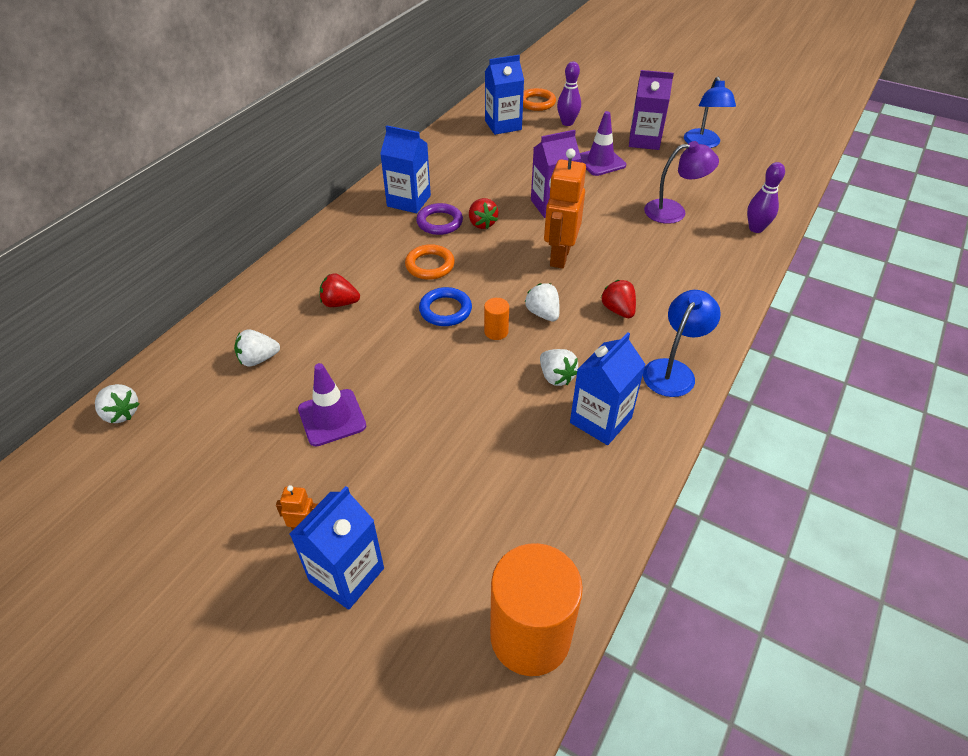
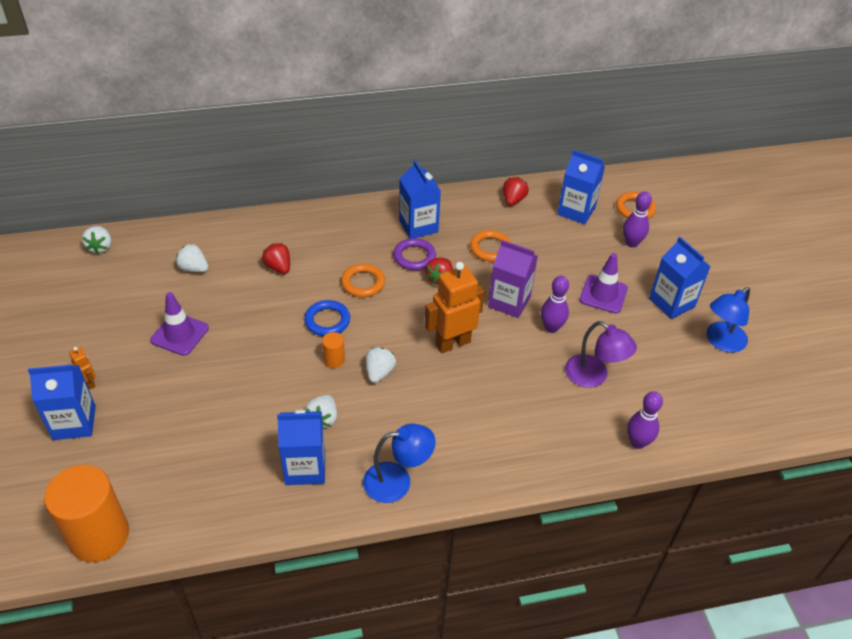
camera: 45 degrees right, 0 degrees up
red strawberry [601,280,636,318] -> red strawberry moved to [503,177,529,206]
purple carton [629,70,674,150] -> blue carton [649,237,711,319]
none -> orange ring [470,230,511,261]
none -> purple bowling pin [541,276,569,333]

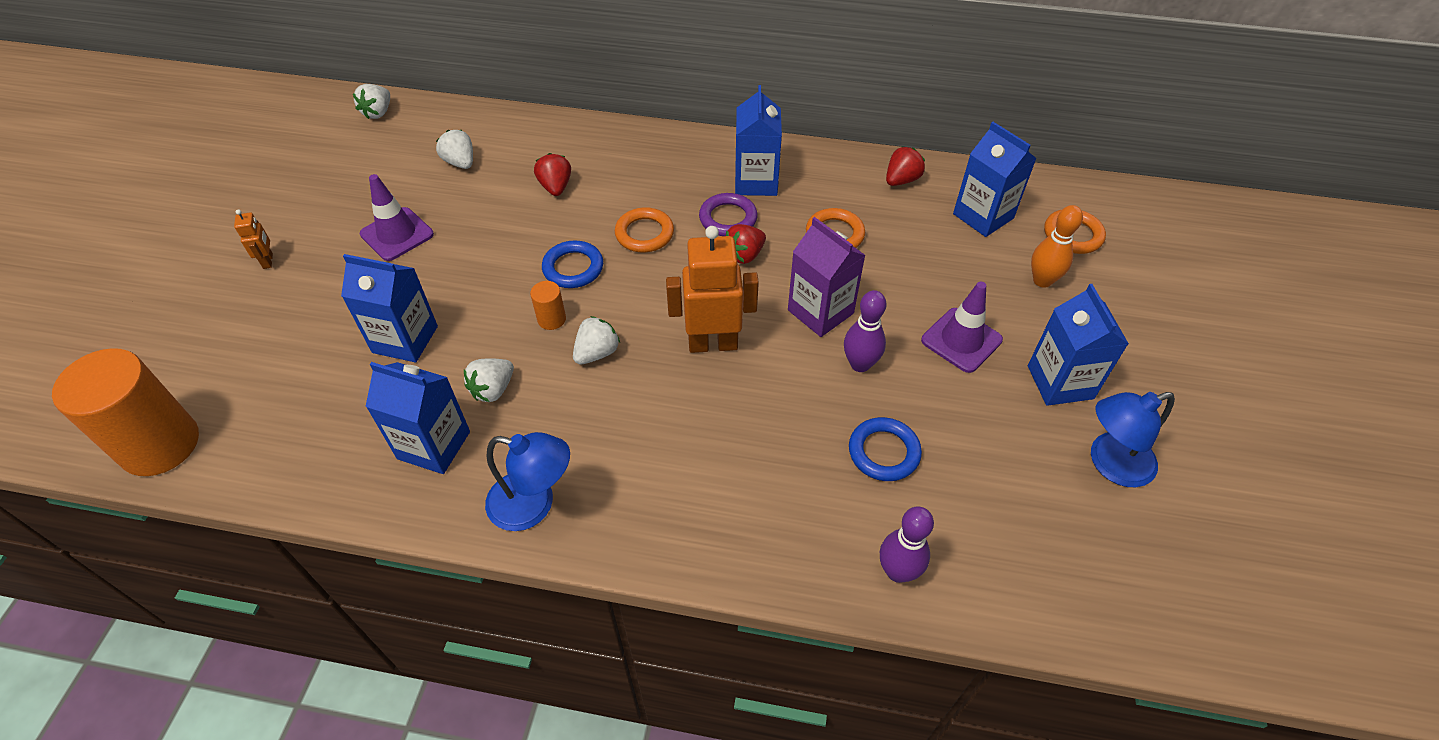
camera: 25 degrees right, 5 degrees up
blue carton [28,365,96,440] -> blue carton moved to [341,254,438,362]
purple lamp [565,321,637,388] -> blue ring [849,417,922,481]
purple bowling pin [623,191,652,248] -> orange bowling pin [1031,205,1083,288]

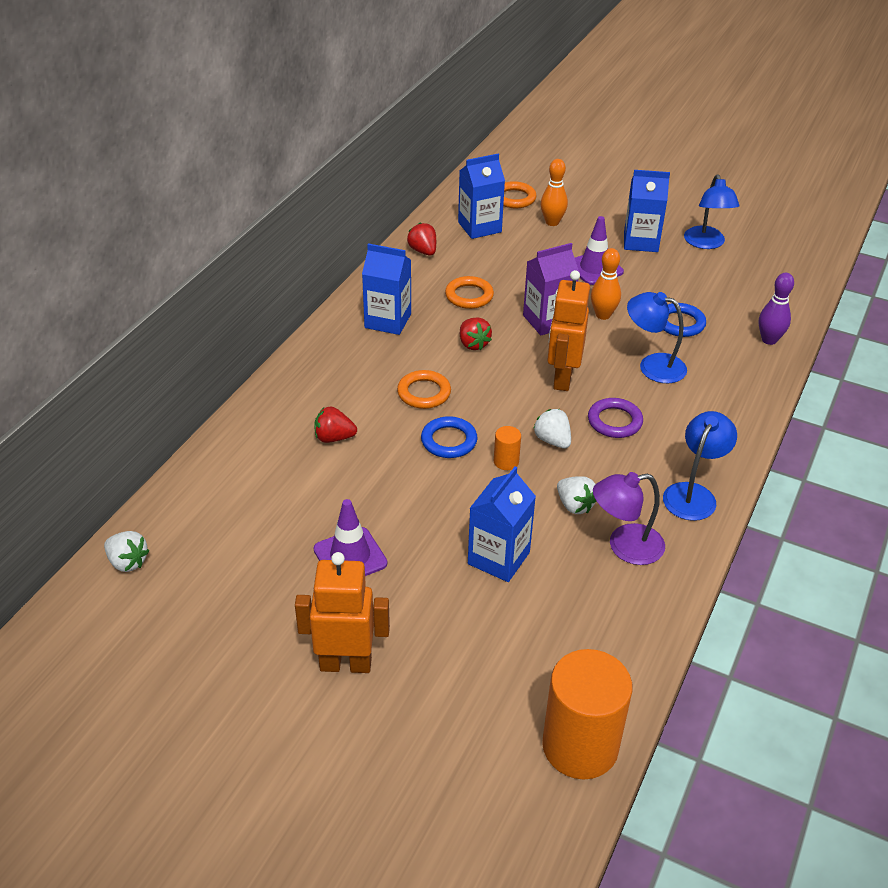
camera: 75 degrees left, 10 degrees down
orange robot [234,209,273,269] -> orange robot [295,552,390,673], size x2.16
blue carton [365,362,470,474] -> purple lamp [593,472,665,565]
white strawberry [436,130,473,169] -> none
purple ring [699,193,758,236] -> purple ring moved to [588,398,643,438]
purple bowling pin [844,290,886,372] -> orange bowling pin [591,248,621,320]
none -> blue lamp [627,292,687,383]

